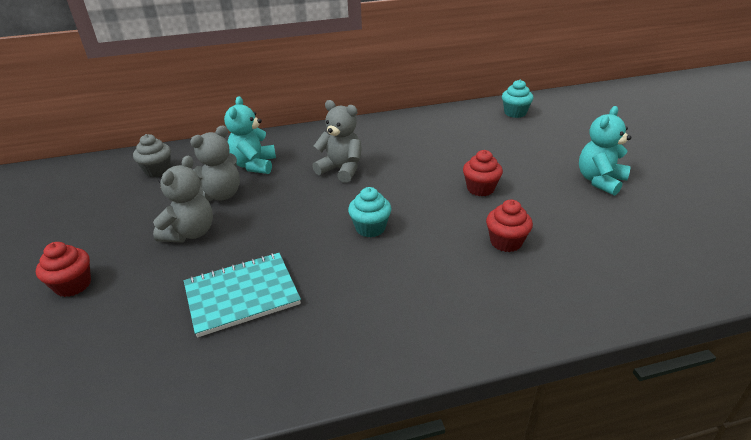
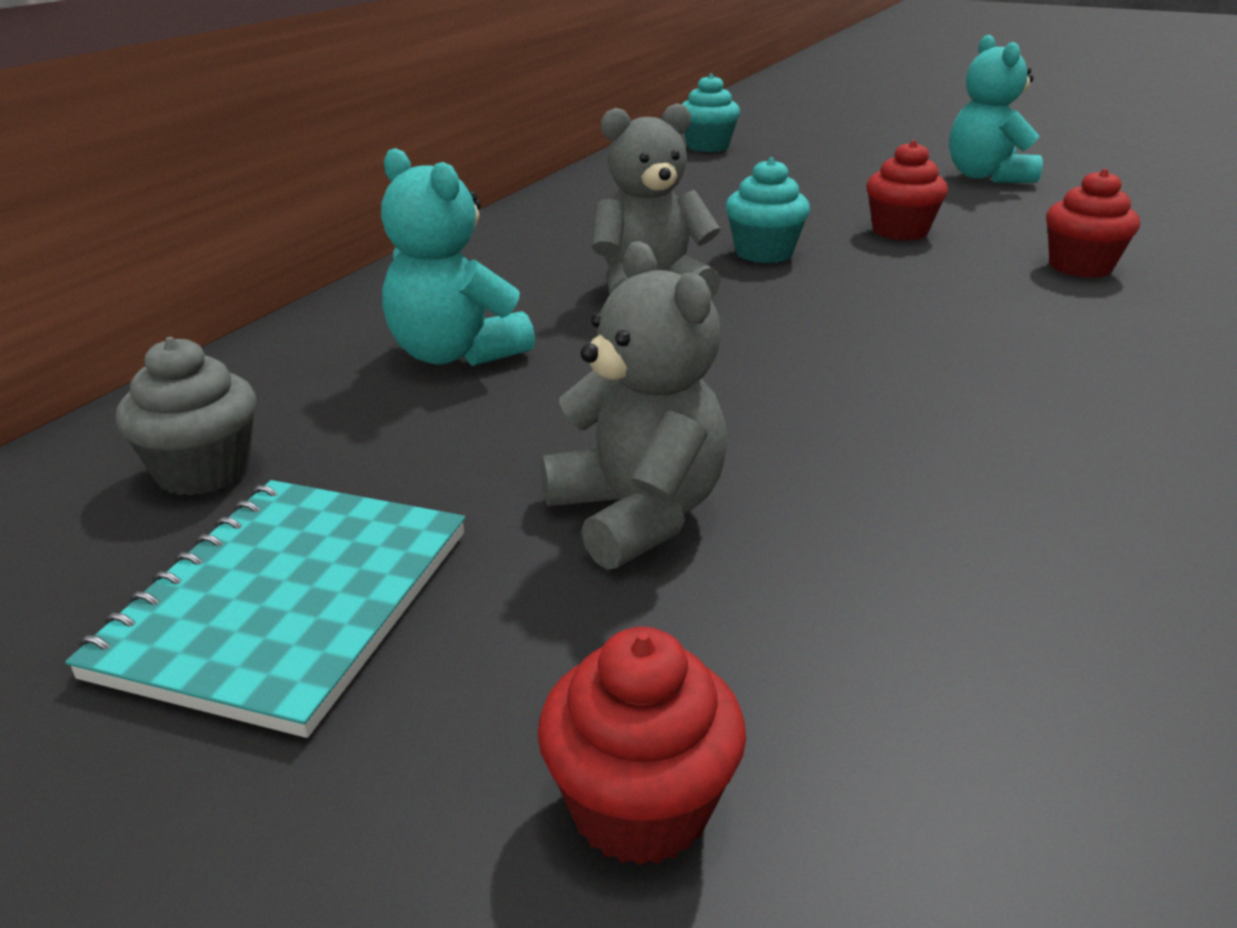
camera: 50 degrees left, 5 degrees down
turquoise notebook [184,253,301,338] -> turquoise notebook moved to [65,480,465,738]
grey teddy bear [190,125,240,201] -> none
turquoise cupcake [348,187,392,237] -> turquoise cupcake moved to [725,157,810,263]

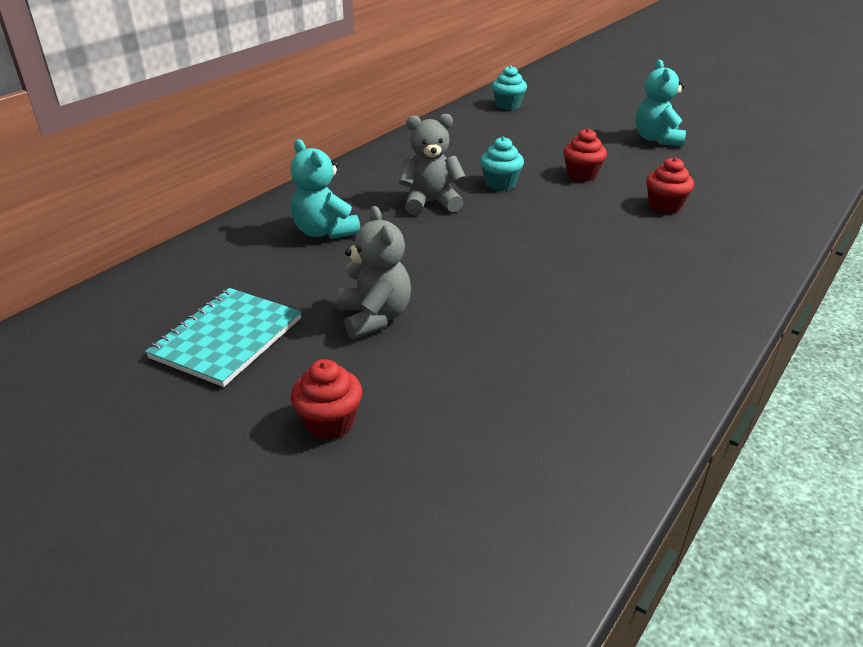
camera: 10 degrees right, 5 degrees up
grey cupcake [116,337,256,496] -> none

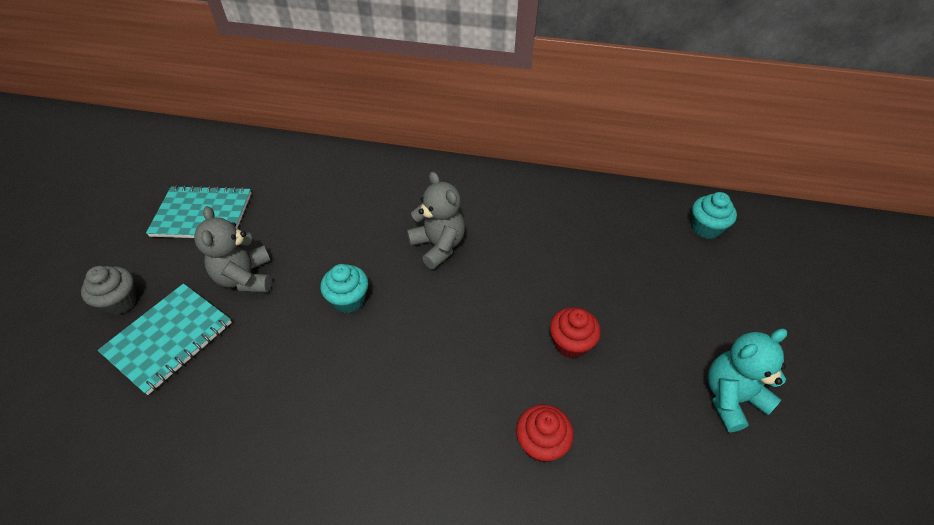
camera: 65 degrees right, 15 degrees up
turquoise teddy bear [291,139,360,239] -> none
red cupcake [291,359,362,440] -> grey cupcake [81,266,138,315]
grey teddy bear [337,206,411,339] -> grey teddy bear turned 120 degrees clockwise [194,206,271,292]
turquoise cupcake [480,137,524,191] -> turquoise cupcake moved to [320,264,368,313]
none -> turquoise notebook [97,284,232,395]

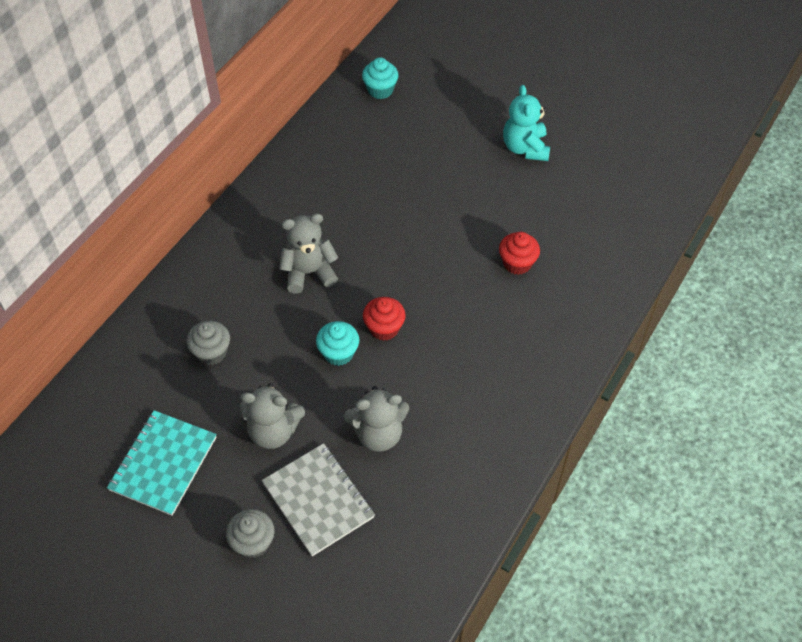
camera: 70 degrees left, 5 degrees up
turquoise notebook [97,284,232,395] -> grey notebook [262,443,375,556]
red cupcake [550,307,601,359] -> red cupcake moved to [363,297,406,341]
none -> grey cupcake [187,321,230,365]
none -> grey teddy bear [344,386,409,452]

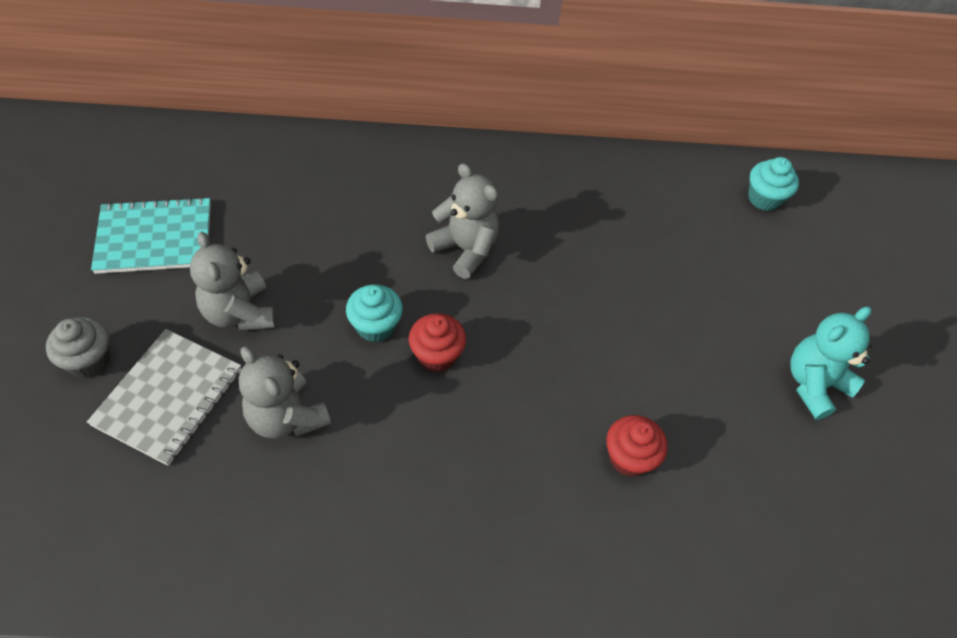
camera: 55 degrees right, 0 degrees up
grey cupcake [187,321,230,365] -> none

